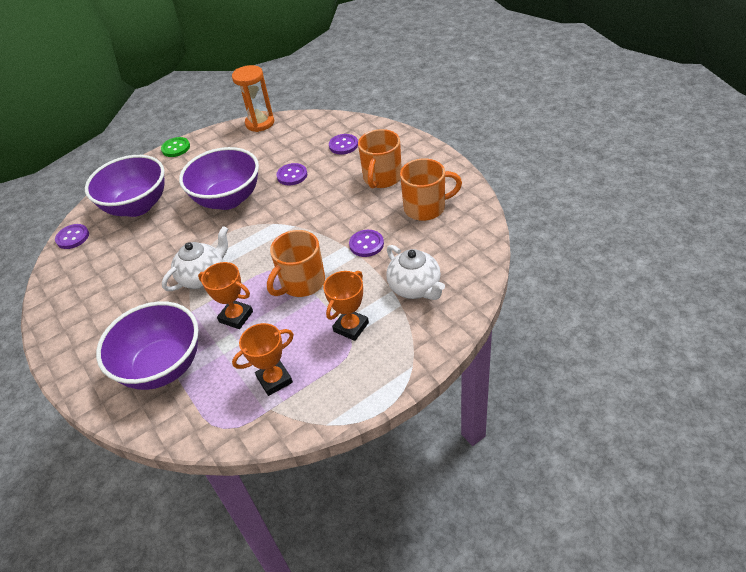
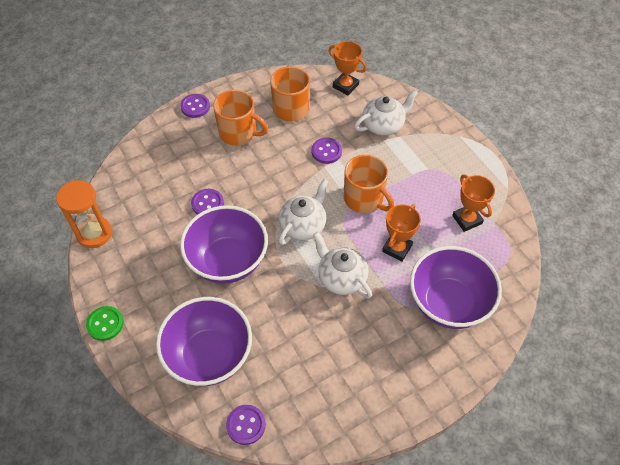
camera: 90 degrees left, 10 degrees up
orange trophy [323,271,369,341] -> orange trophy moved to [329,41,367,95]
purple button [329,134,358,155] -> purple button moved to [180,94,210,118]
none -> white teapot [279,179,328,245]

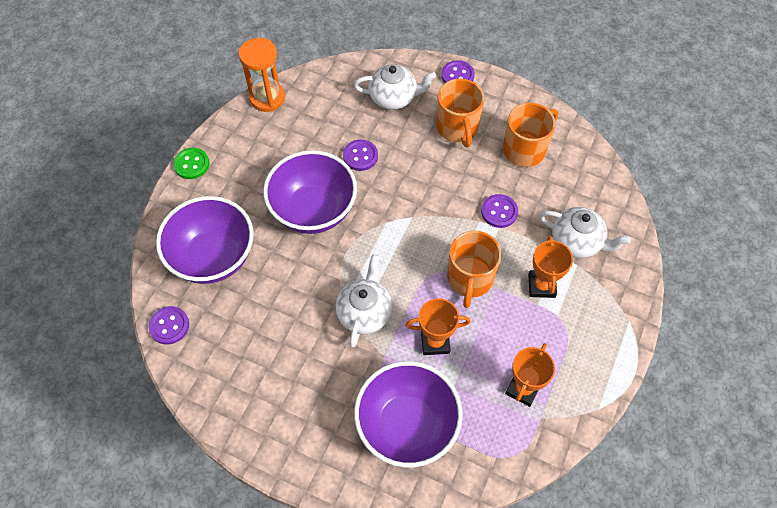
camera: 55 degrees right, 5 degrees up
white teapot [279,179,328,245] -> white teapot moved to [354,64,436,110]
orange trophy [329,41,367,95] -> orange trophy moved to [528,235,573,298]

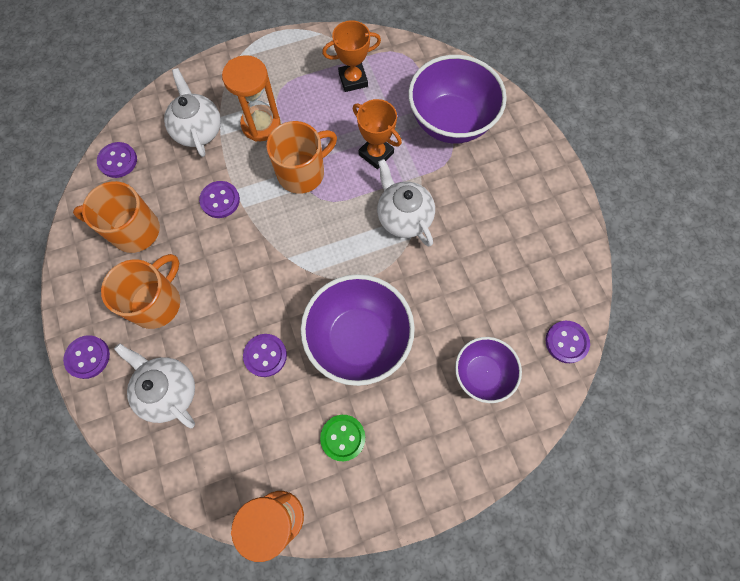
camera: 135 degrees left, 10 degrees up
purple bowl [156,196,254,284] -> purple bowl [455,337,522,403], size x0.59
green button [173,148,210,179] -> green button moved to [320,415,365,461]
white teapot [336,254,392,348] -> white teapot turned 90 degrees clockwise [377,159,435,247]
orange trophy [528,235,573,298] -> orange hourglass [222,55,281,142]
none -> purple button [97,142,137,178]

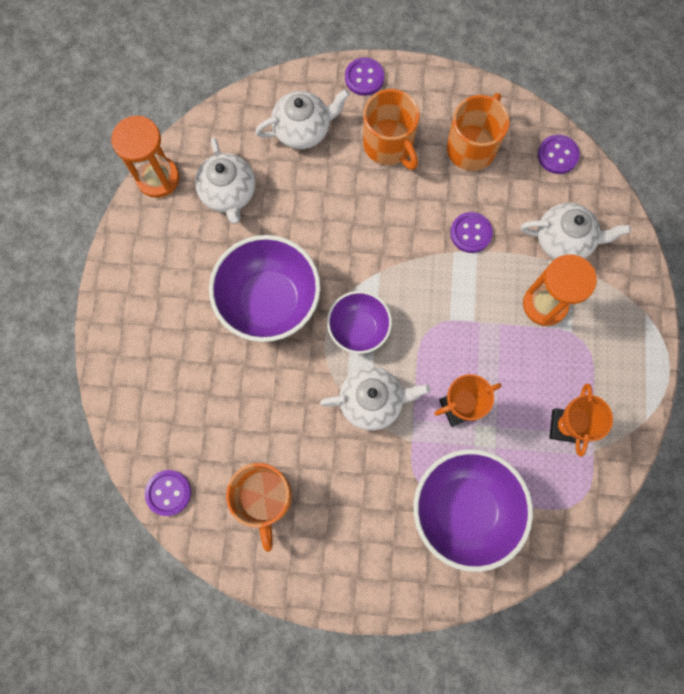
camera: 115 degrees right, 5 degrees up
purple button [243,334,287,377] -> none
orange mug [267,121,337,194] -> orange mug moved to [226,463,292,552]
green button [320,415,365,461] -> none
purple bowl [455,337,522,403] -> purple bowl moved to [327,291,392,354]
none -> white teapot [195,138,255,224]

